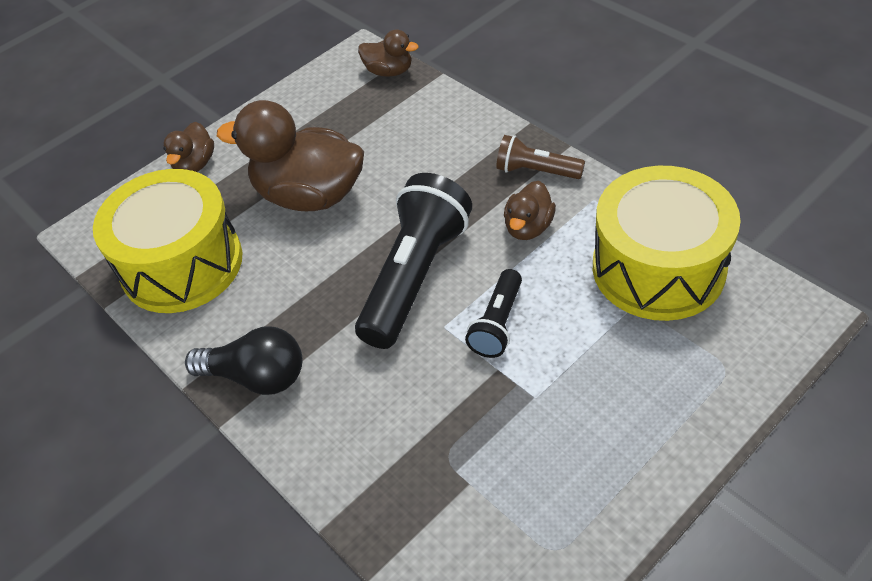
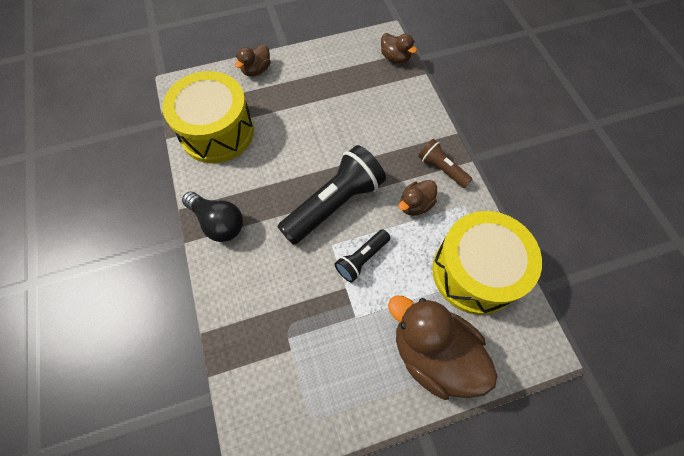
camera: 20 degrees right, 15 degrees up
brown duck [217,100,364,211] -> brown duck moved to [388,296,497,400]

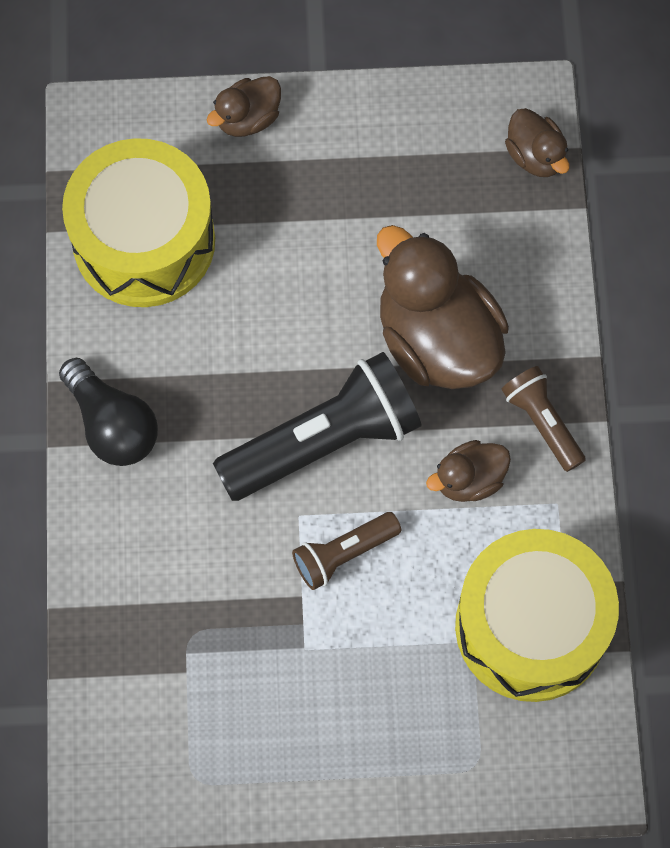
camera: 15 degrees right, 5 degrees up
black flashlight [335,229,390,283] -> brown flashlight [292,512,401,590]
brown duck [388,296,497,400] -> brown duck moved to [377,225,509,389]

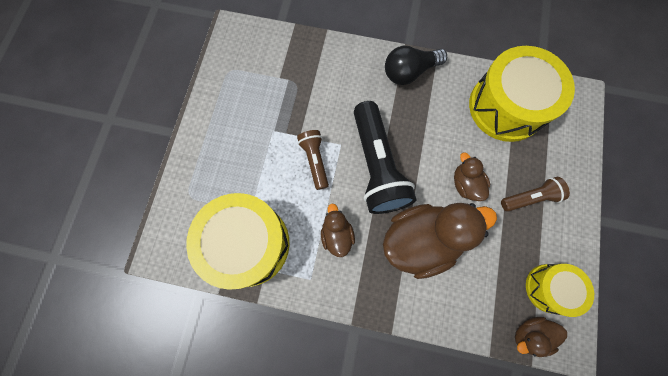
camera: 105 degrees right, 5 degrees up
brown duck [207,76,281,137] -> brown duck moved to [454,152,490,201]
brown flashlight [501,366,586,472] -> brown flashlight moved to [501,177,570,211]
none -> yellow drum [526,264,594,317]

